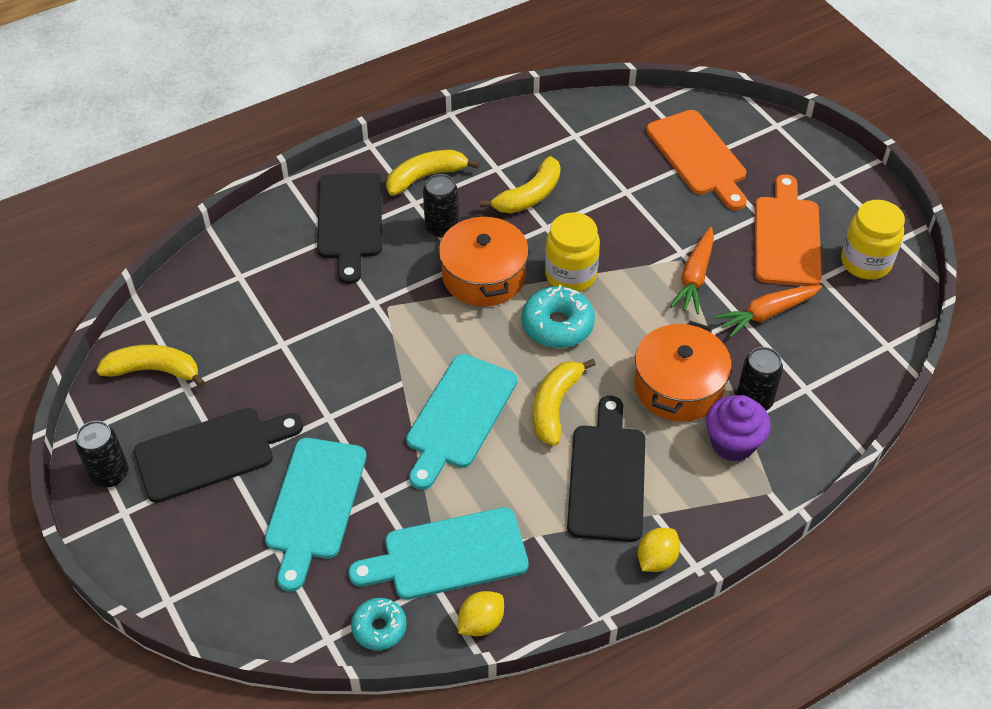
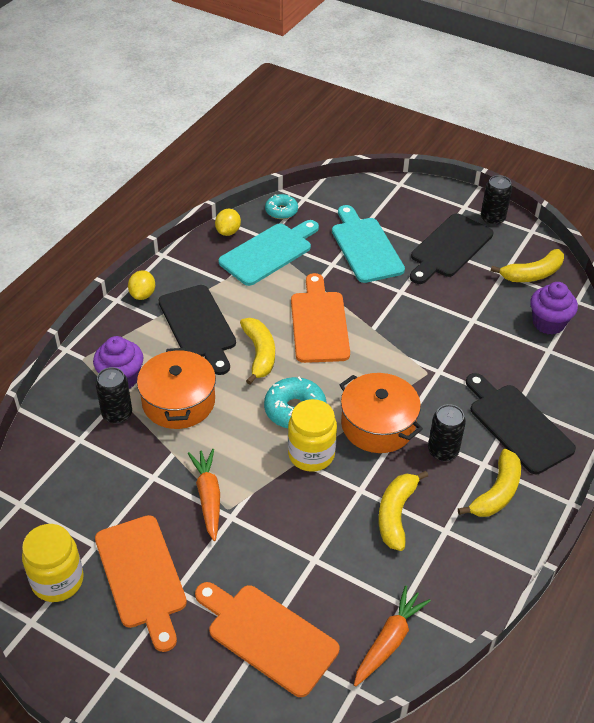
camera: 150 degrees right, 5 degrees down
turquoise cutting board [406,354,517,490] -> orange cutting board [291,273,350,363]
orange carrot [714,285,822,338] -> orange carrot moved to [354,586,431,687]
none -> purple cupcake [530,282,578,335]

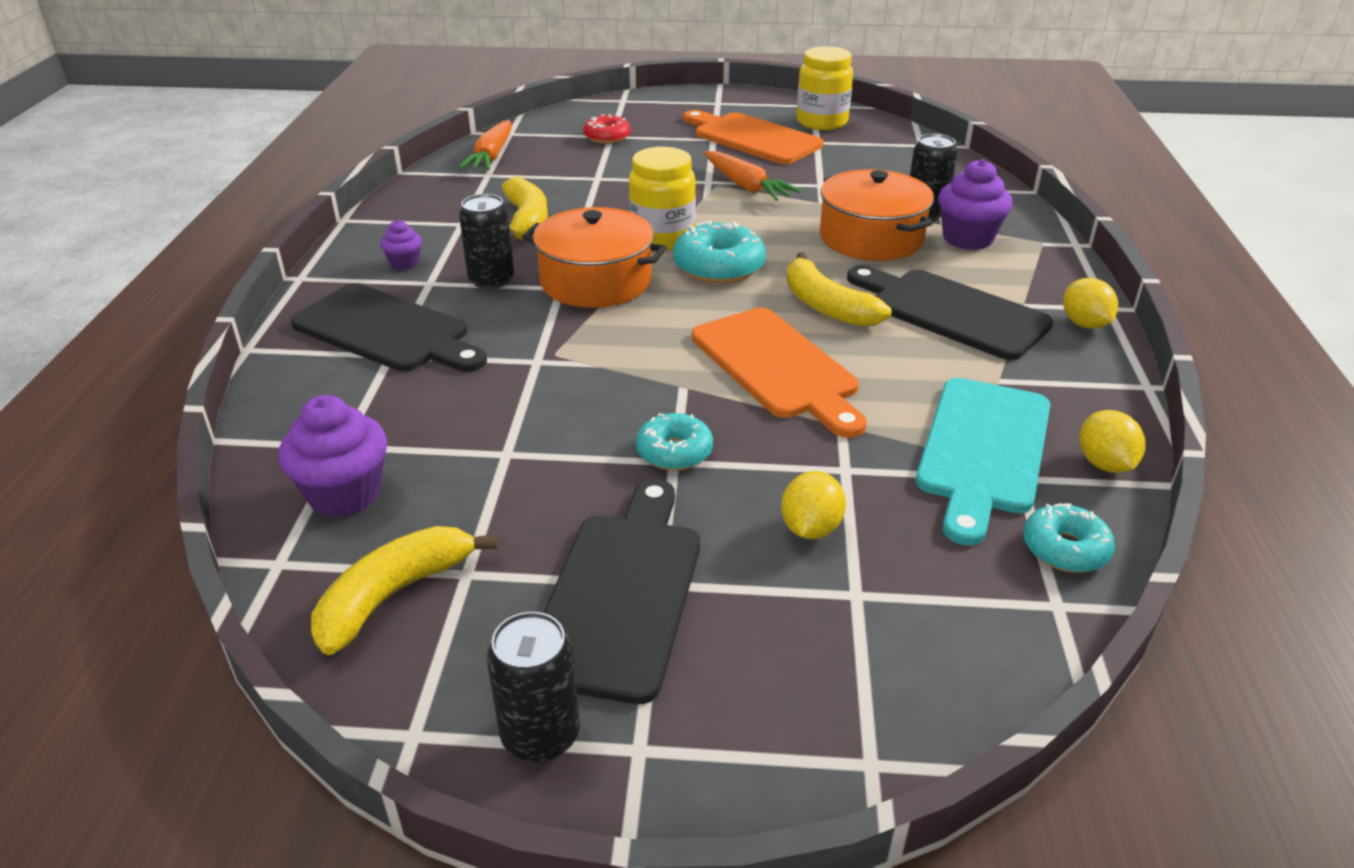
camera: 155 degrees right, 10 degrees down
orange cutting board [195,582,339,697] -> red donut [583,114,630,144]
turquoise cutting board [332,205,405,283] -> yellow lemon [781,471,846,539]
yellow banana [458,449,521,517] -> purple cupcake [380,220,422,270]
none -> turquoise donut [636,413,713,470]

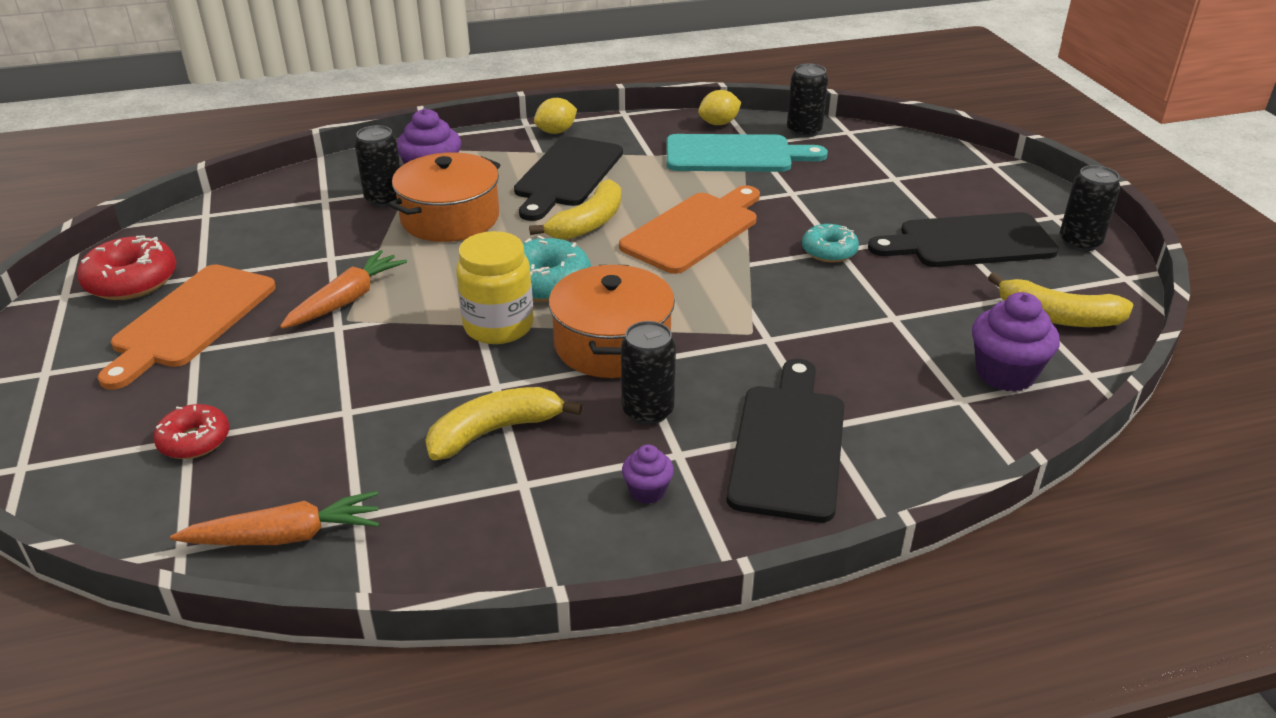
camera: 110 degrees left, 0 degrees up
yellow lemon [781,471,846,539] -> none
yellow jar [796,46,853,130] -> red donut [77,235,177,300]
turquoise donut [1023,503,1115,572] -> black can [787,63,828,138]

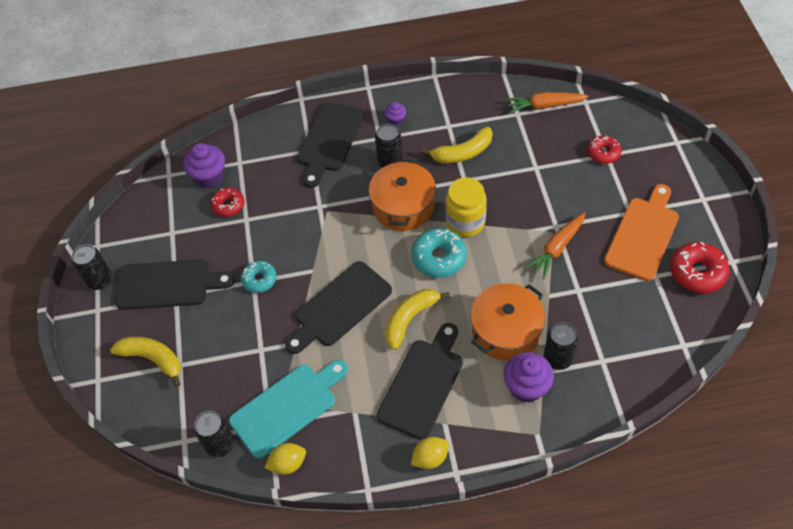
camera: 170 degrees left, 20 degrees up
orange cutting board [619,185,760,274] -> black cutting board [285,261,392,354]
turquoise cutting board [667,134,828,172] -> turquoise cutting board turned 135 degrees clockwise [229,360,348,459]
yellow banana [988,272,1133,327] -> yellow banana moved to [110,337,181,387]
none -> red donut [211,188,244,217]

